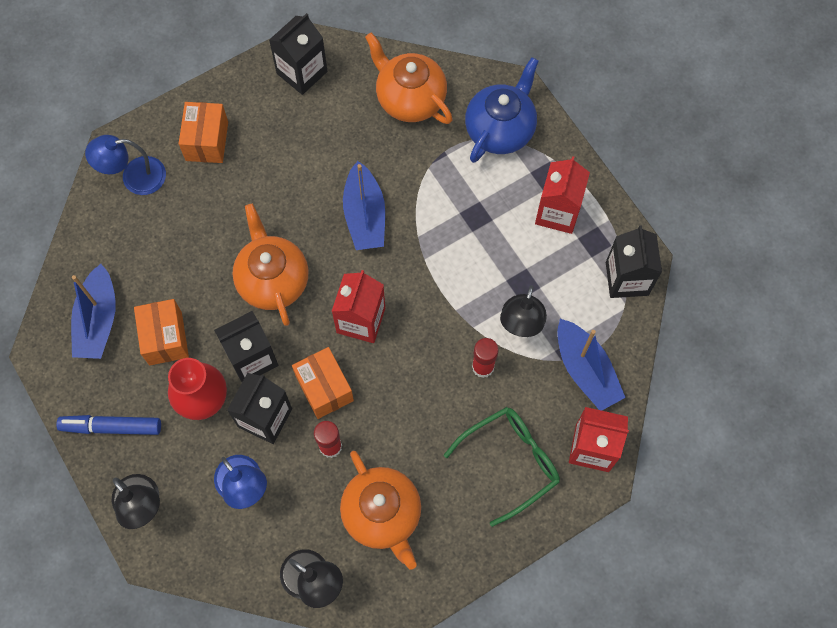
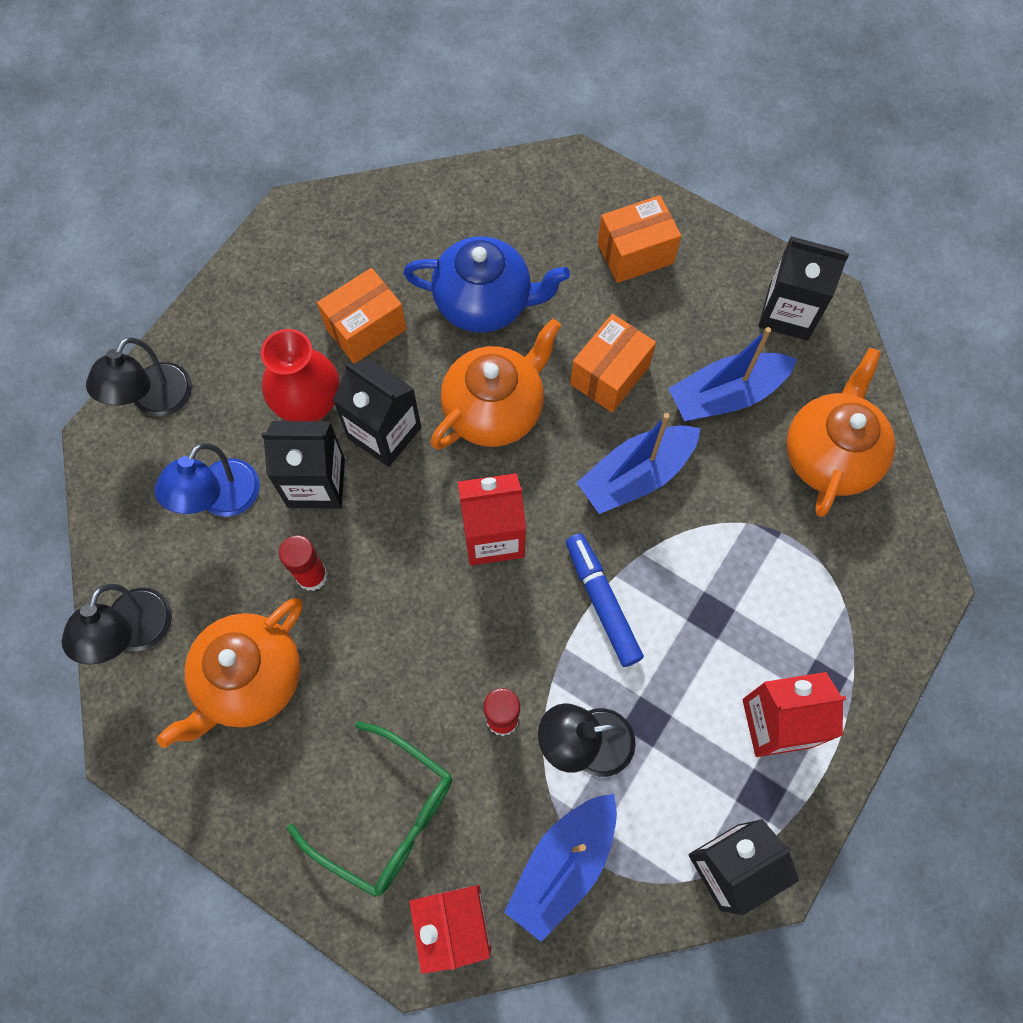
camera: 65 degrees right, 0 degrees up
blue marker [56,415,161,435] -> blue marker moved to [566,533,644,667]
blue boat [71,264,116,359] -> blue boat moved to [668,327,797,421]
blue lamp [85,135,166,195] -> none
orange box [292,347,354,419] -> orange box moved to [570,314,656,413]
blue teapot [465,57,539,163] -> blue teapot moved to [403,236,570,333]

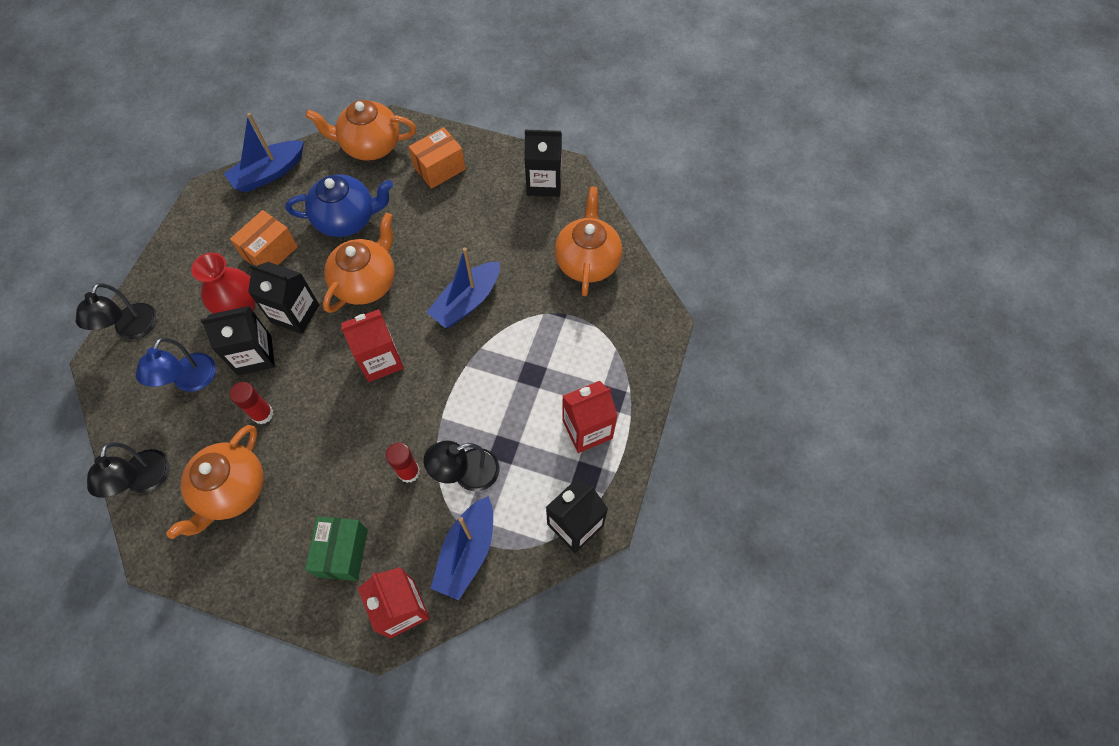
camera: 15 degrees left, 5 degrees down
green glasses [287,721,452,897] -> green box [305,516,368,581]
blue marker [566,533,644,667] -> none
orange box [570,314,656,413] -> none
blue boat [668,327,797,421] -> blue boat moved to [224,113,304,193]
none -> orange teapot [306,100,416,161]

